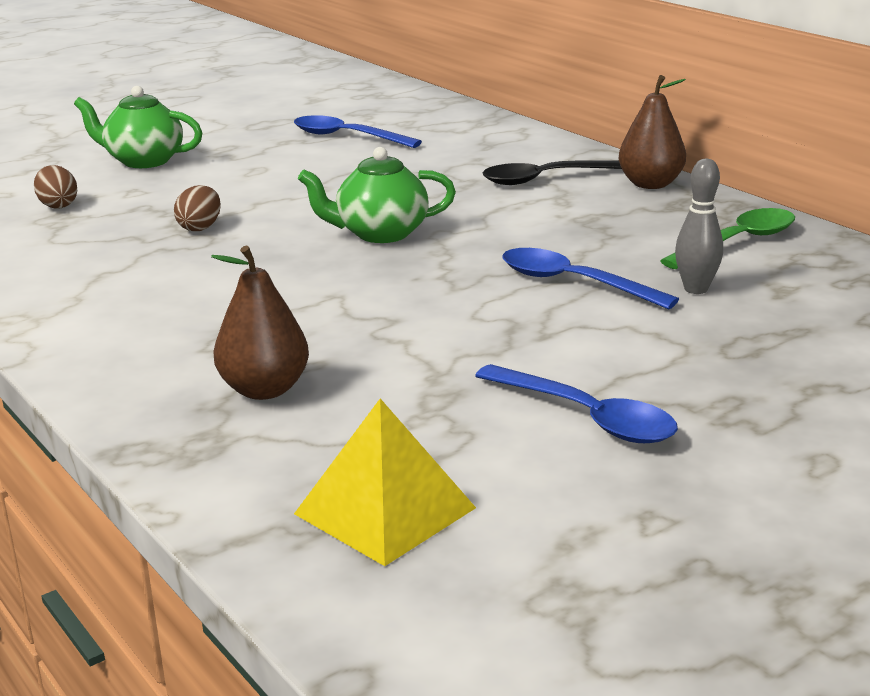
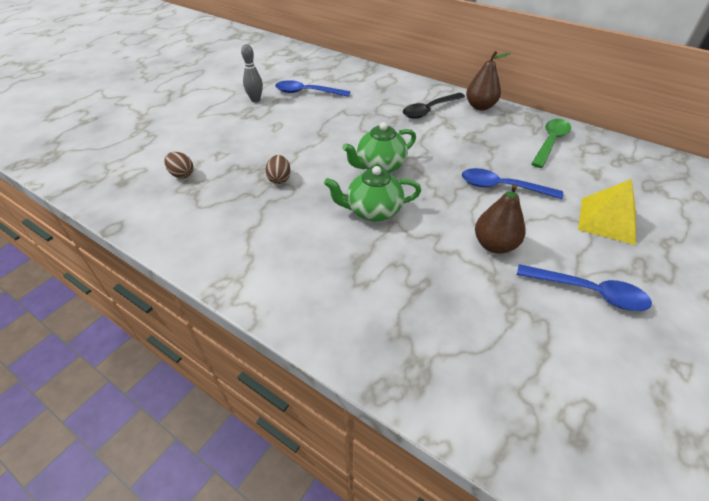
camera: 20 degrees left, 20 degrees up
green teapot [74,86,202,168] -> green teapot moved to [324,166,421,221]
brown pear [211,246,309,400] -> brown pear moved to [475,184,525,254]
yellow pyramid [294,398,476,566] -> yellow pyramid moved to [578,179,636,245]
grey bowling pin [675,159,723,294] -> grey bowling pin moved to [241,44,263,102]

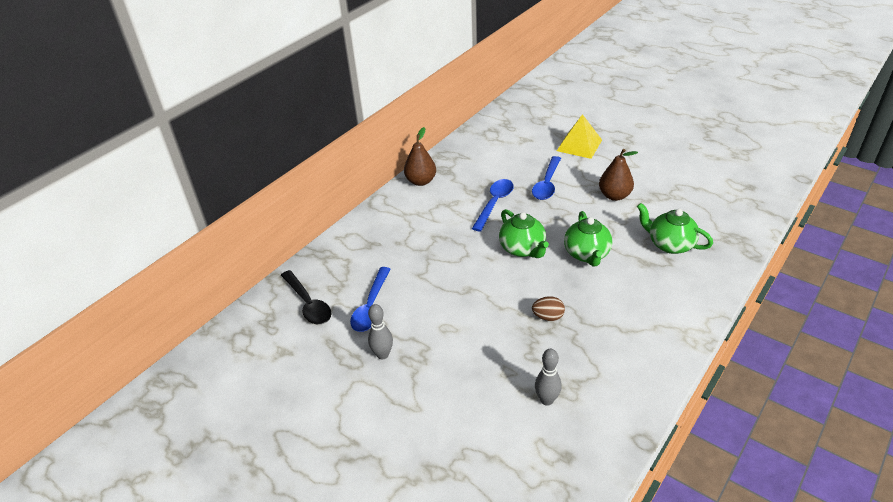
camera: 85 degrees left, 5 degrees down
brown egg [165,152,194,179] -> grey bowling pin [535,349,562,406]
black spoon [403,93,465,119] -> black spoon moved to [281,270,332,324]
blue spoon [517,264,652,311] -> blue spoon moved to [472,179,514,232]
green spoon [531,119,571,168] -> none
none -> green teapot [637,203,713,254]

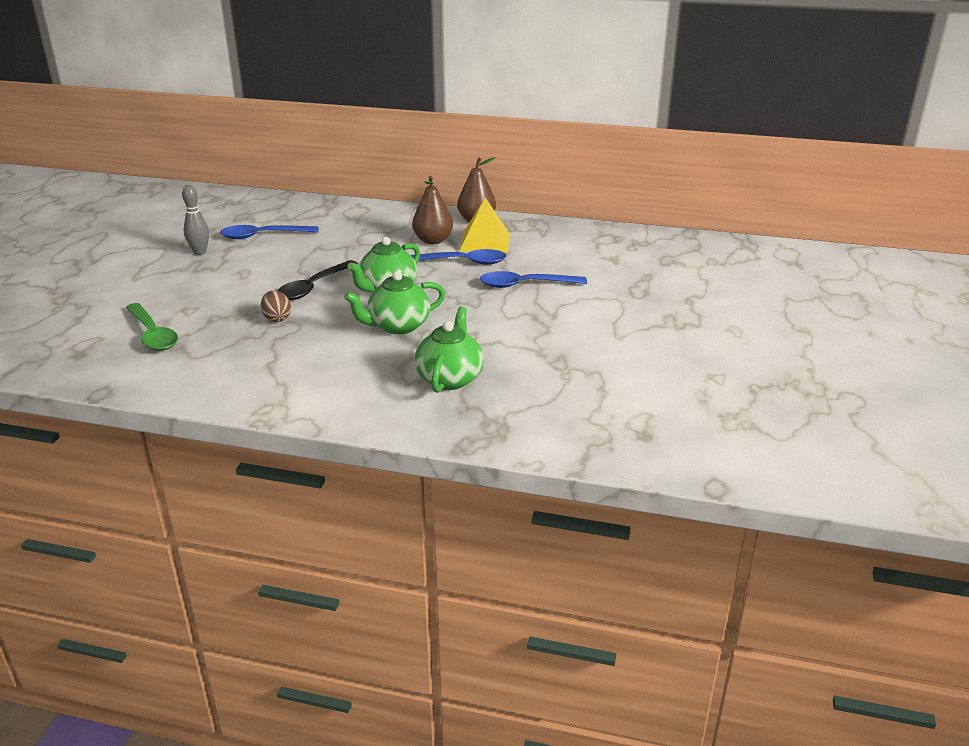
camera: 65 degrees right, 10 degrees down
black spoon [281,270,332,324] -> black spoon moved to [277,260,358,300]
grey bowling pin [535,349,562,406] -> green spoon [126,303,178,350]
yellow pyramid [557,114,602,159] -> yellow pyramid moved to [459,198,510,253]
brown pear [599,149,638,201] -> brown pear moved to [412,176,453,244]

